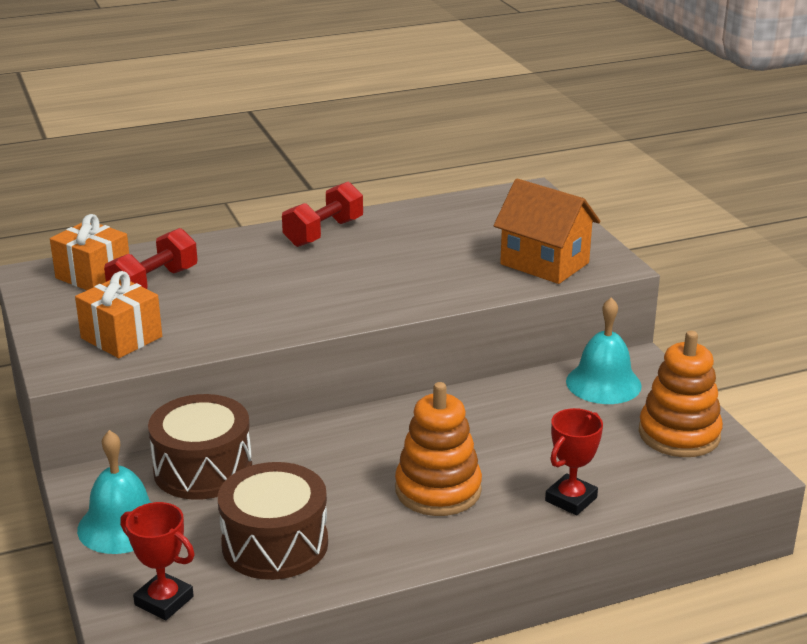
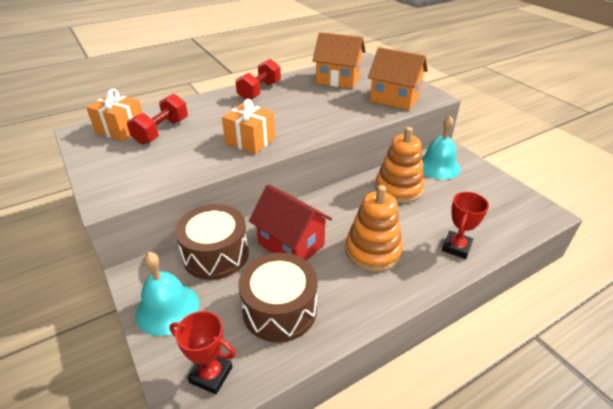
camera: 10 degrees left, 10 degrees up
orange gift [75,271,162,358] -> orange gift moved to [222,99,275,154]
orange stacking toy [639,331,723,457] -> orange stacking toy moved to [375,127,425,203]
none -> red house [249,184,332,260]
none -> orange house [312,32,366,89]

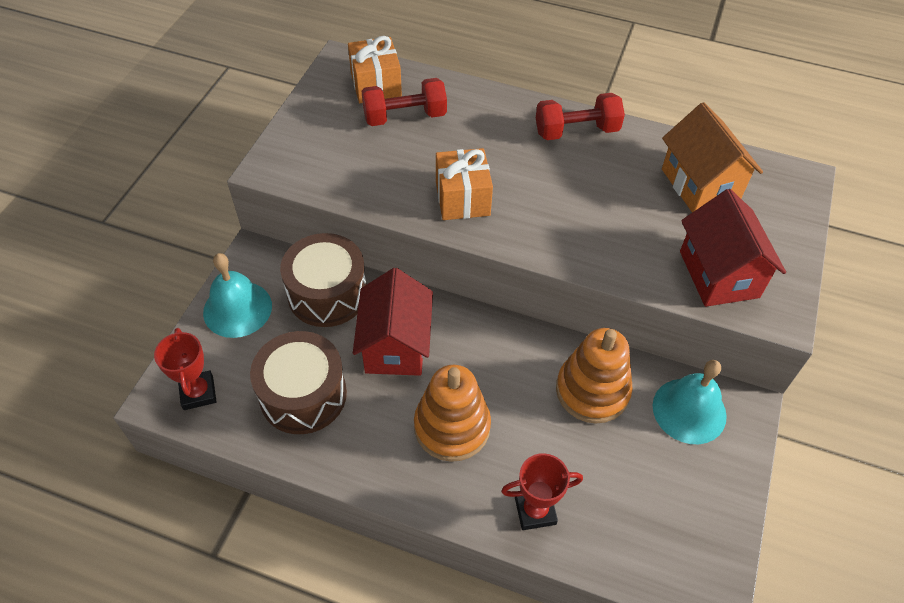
camera: 50 degrees right, 15 degrees up
orange house [368,47,428,110] -> red house [680,189,786,307]

